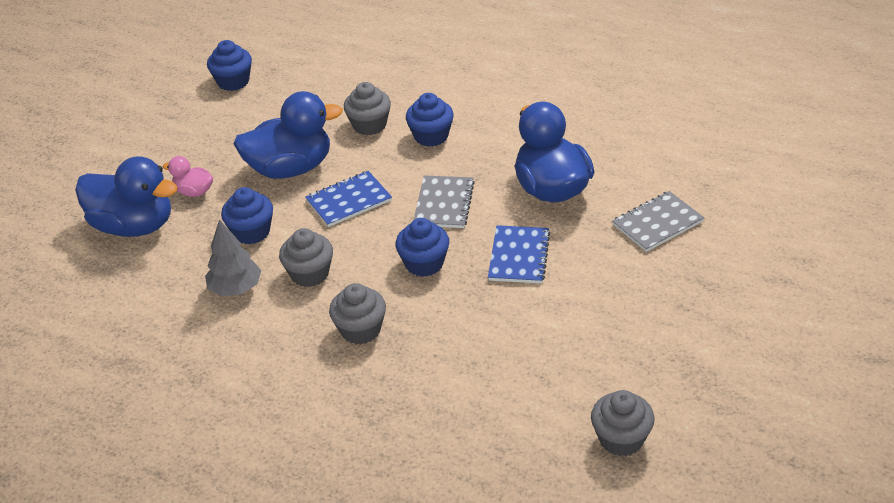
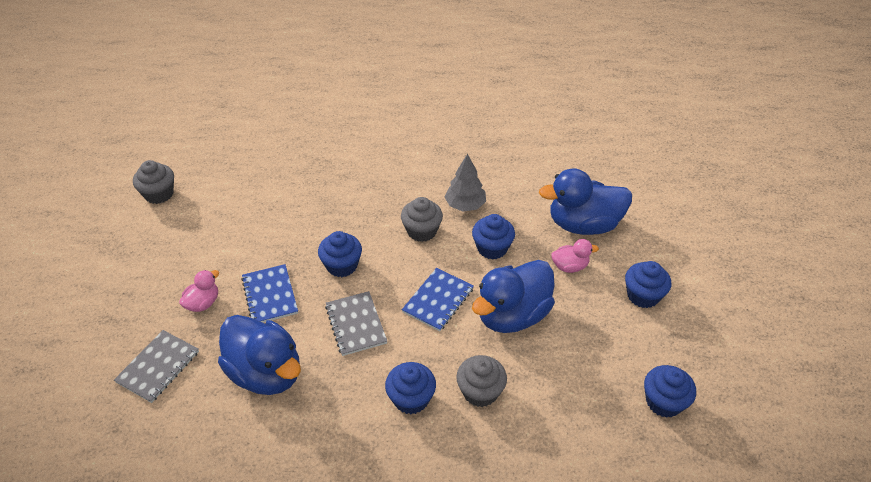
camera: 150 degrees right, 5 degrees up
grey cupcake [329,283,386,344] -> none
none -> pink duck [179,270,219,312]
none -> blue cupcake [625,261,671,308]

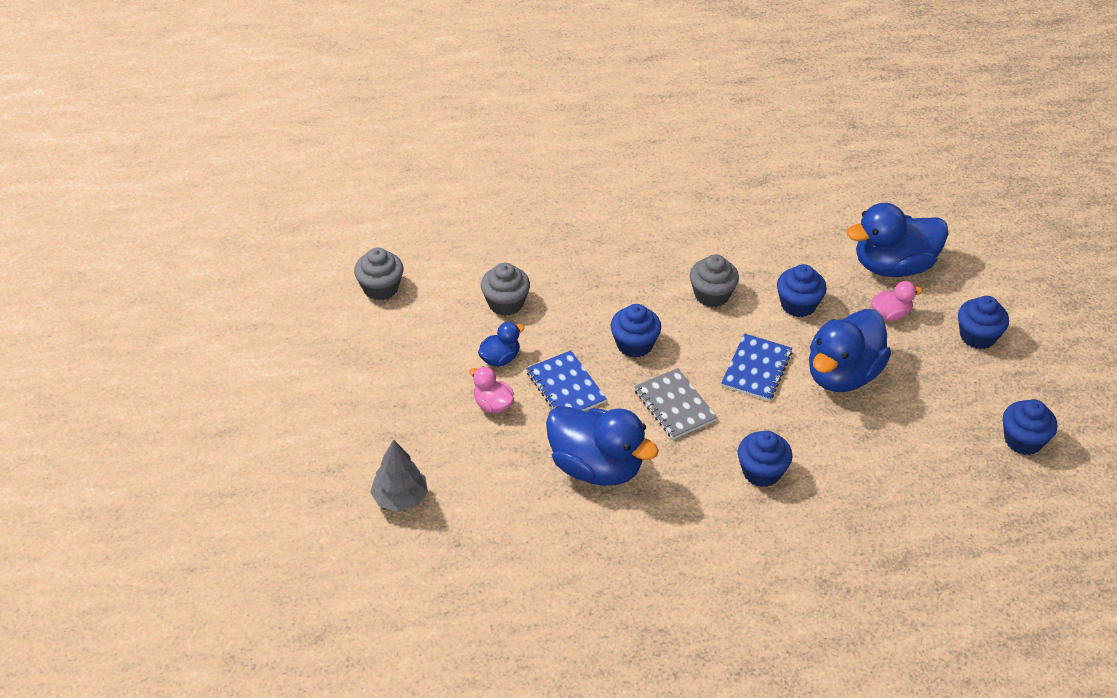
camera: 10 degrees left, 0 degrees up
grey notebook [114,330,199,403] -> none
pink duck [179,270,219,312] -> pink duck turned 75 degrees counterclockwise [469,366,514,414]
grey tree [444,154,486,211] -> grey tree moved to [370,439,428,512]
grey cupcake [456,355,507,407] -> grey cupcake moved to [481,263,530,316]
none -> blue duck [478,322,525,367]

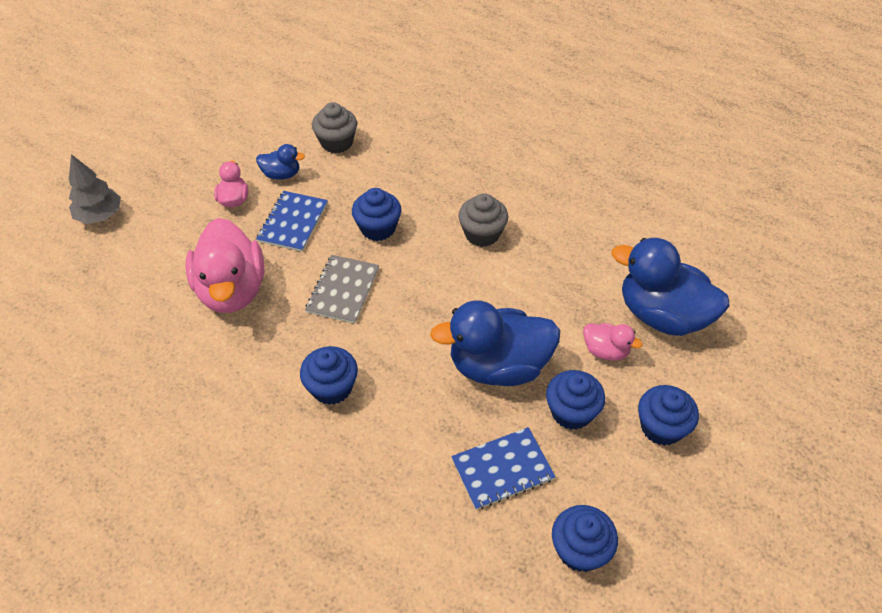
camera: 45 degrees right, 5 degrees up
grey cupcake [354,248,403,300] -> none
blue duck [546,406,659,486] -> pink duck [185,218,264,313]
blue notebook [721,333,792,401] -> blue notebook moved to [451,427,556,510]
blue cupcake [777,264,827,317] -> blue cupcake moved to [546,370,605,430]

